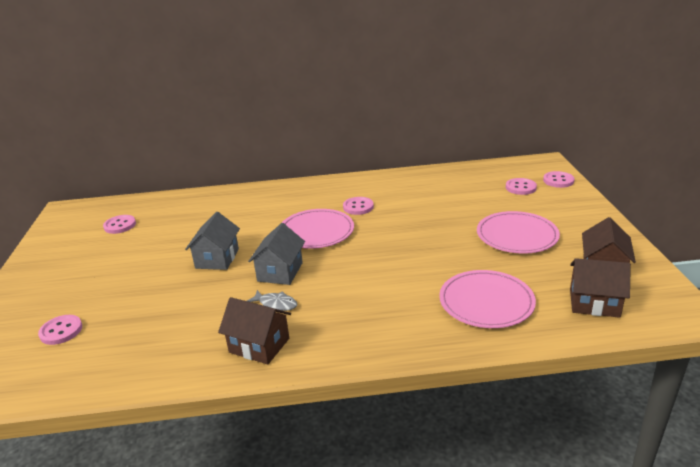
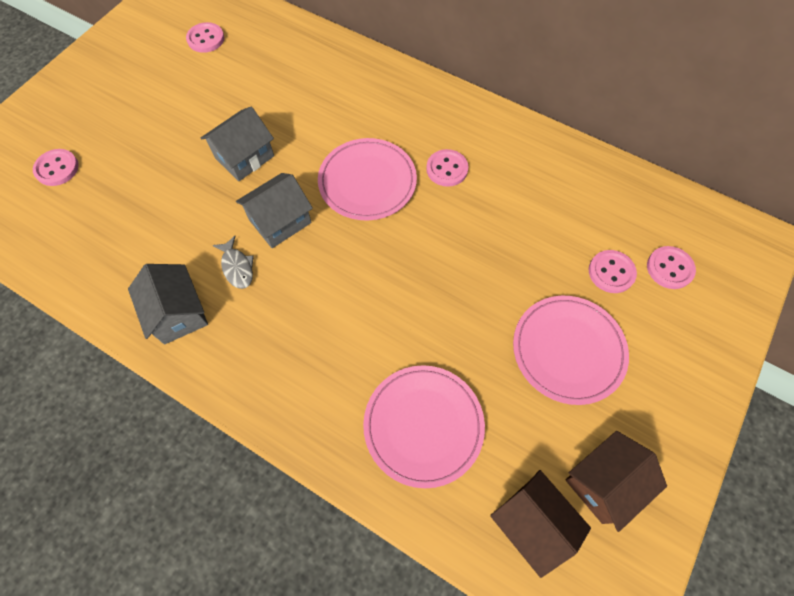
camera: 35 degrees right, 35 degrees up
brown house [218,297,291,365] -> grey house [128,264,208,345]
pink button [543,171,575,188] -> pink button moved to [588,250,637,293]

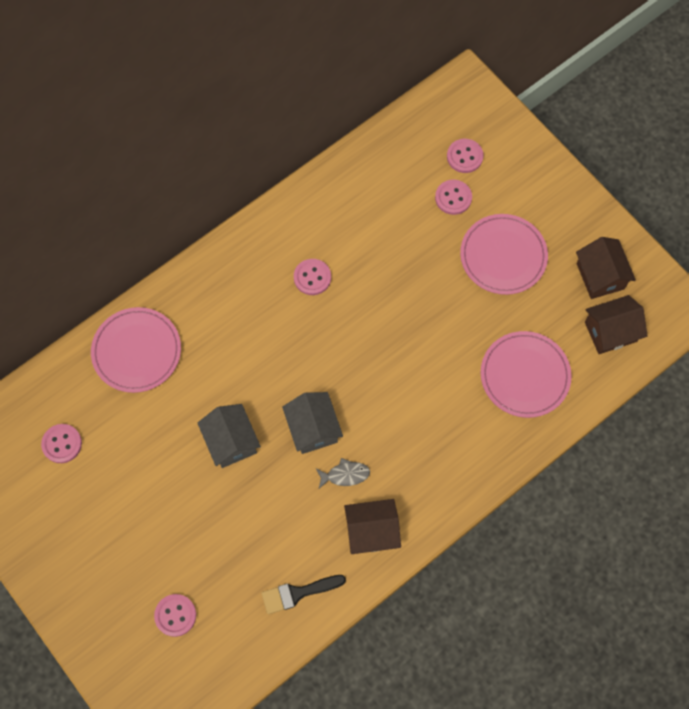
camera: 70 degrees left, 5 degrees up
grey house [128,264,208,345] -> brown house [344,499,401,554]
pink plate [318,138,417,221] -> pink plate moved to [91,307,181,393]
none -> black brush [261,575,346,614]

